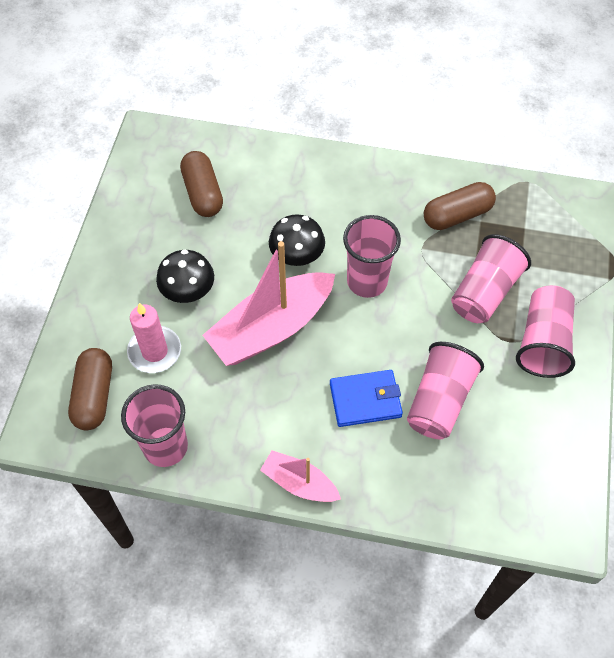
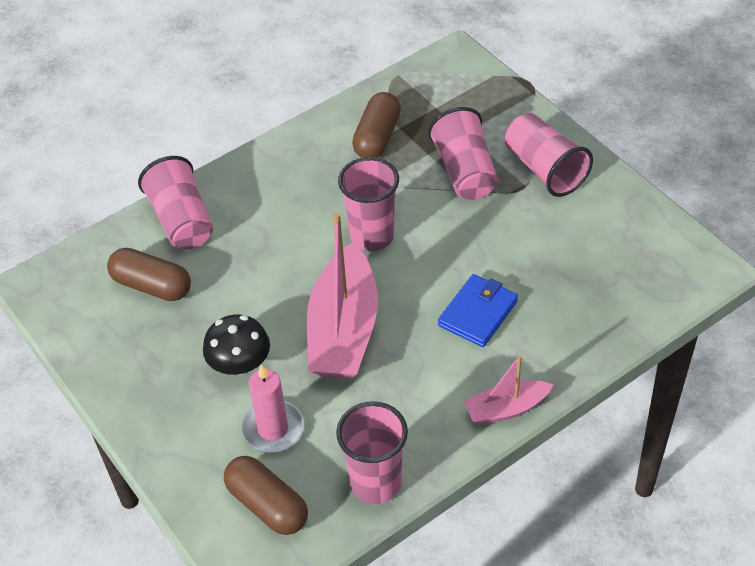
camera: 45 degrees left, 10 degrees down
black mushroom [269,214,325,266] -> none
pink cup [407,342,484,439] -> pink cup moved to [138,156,213,249]

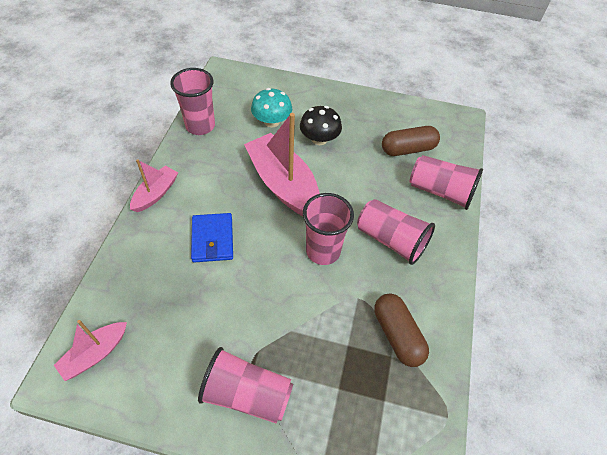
camera: 135 degrees right, 5 degrees up
brown capsule [224,456,308,535] -> none
pink candle [241,364,304,453] -> turquoise mushroom [251,88,292,128]
pink cup [428,107,498,200] -> pink cup moved to [357,199,435,265]
none -> pink boat [54,320,127,381]

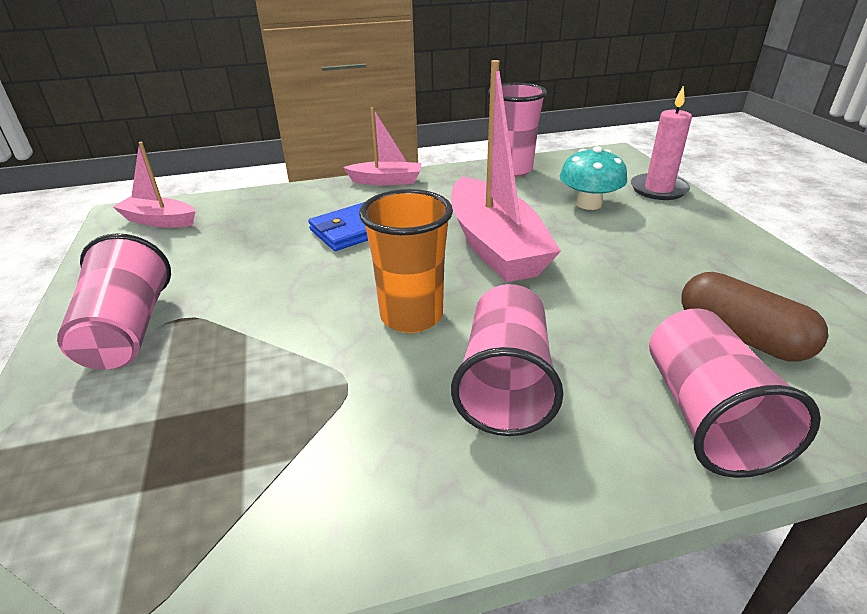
camera: 65 degrees right, 20 degrees down
pink boat [244,113,320,216] -> pink boat turned 135 degrees clockwise [451,60,561,282]
black mushroom [300,106,342,145] -> none
pink cup [303,193,354,265] -> orange cup [359,189,453,333]
brown capsule [374,293,429,367] -> none
none -> pink candle [631,85,692,200]

